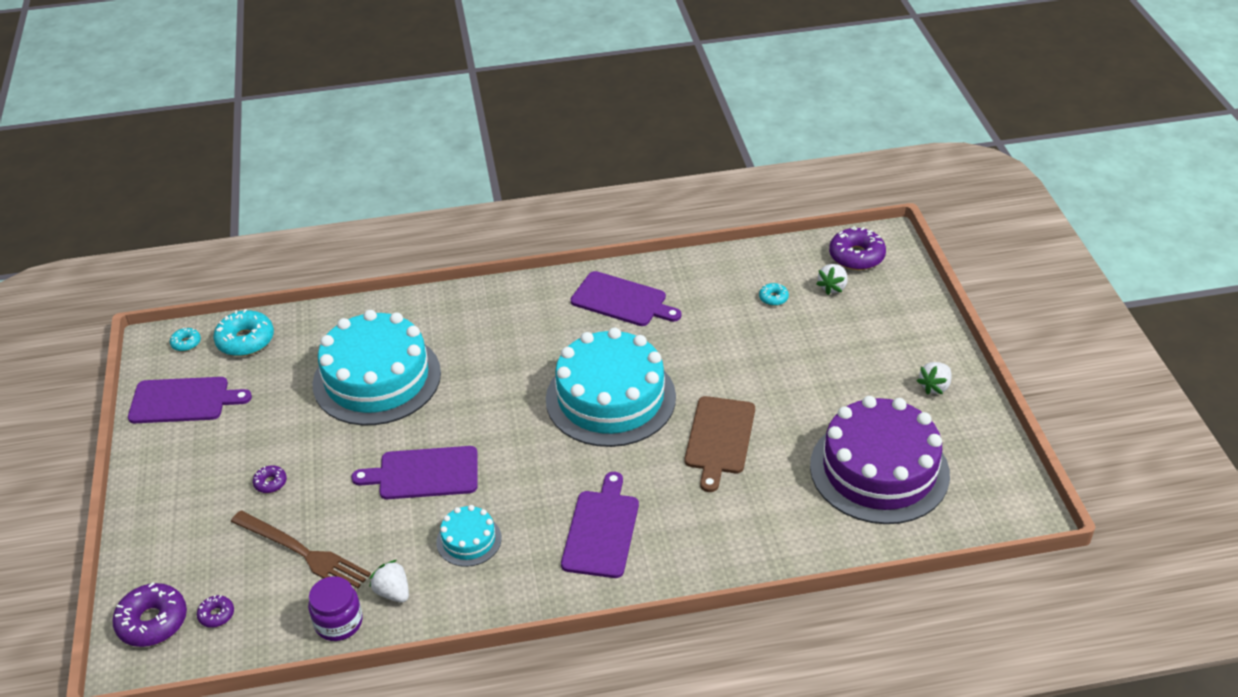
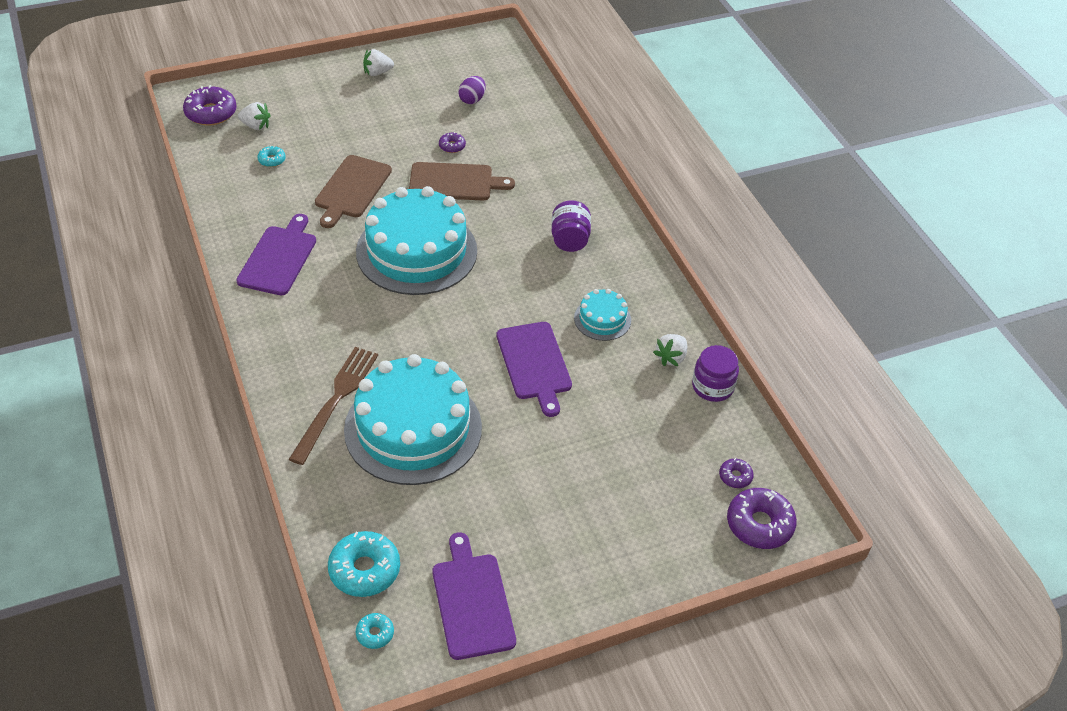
camera: 105 degrees left, 5 degrees up
brown fork [231,510,371,591] -> brown fork moved to [289,347,378,465]
purple donut [253,465,287,493] -> purple donut moved to [439,132,466,153]
purple cutting board [561,472,639,578] -> purple jar [551,200,591,252]
purple cake [810,396,950,524] -> purple egg [458,76,486,104]
white strawberry [917,362,952,395] -> white strawberry turned 135 degrees clockwise [363,49,394,76]
none -> brown cutting board [315,155,392,228]

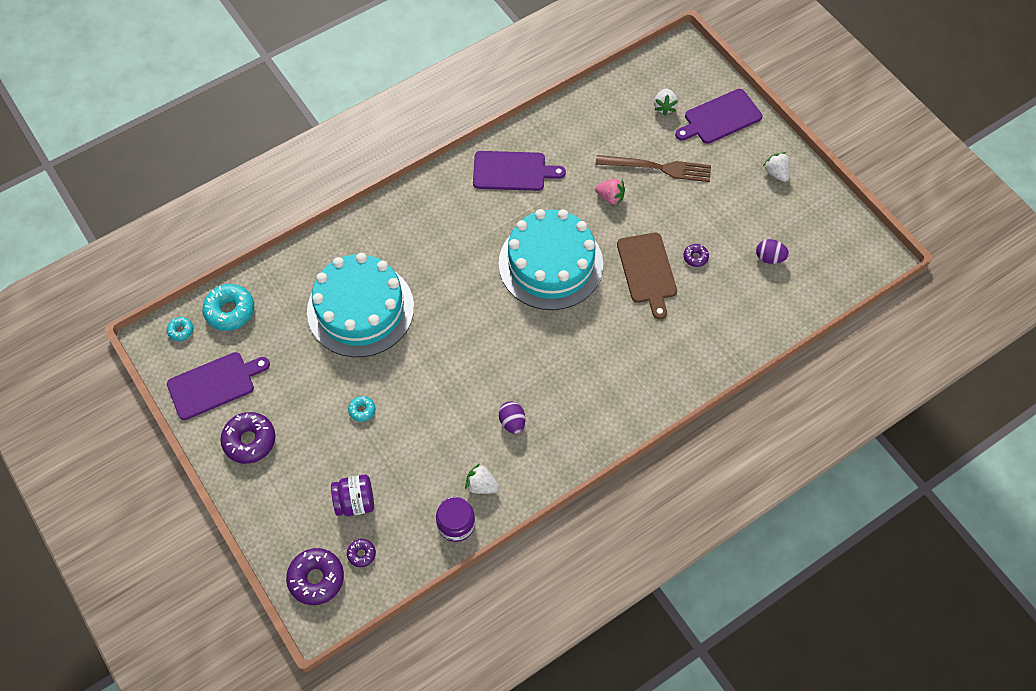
camera: 80 degrees right, 15 degrees up
purple donut [183,85,237,126] -> purple donut moved to [220,412,275,464]
turquoise donut [257,146,286,167] -> turquoise donut moved to [348,396,375,422]
brown fork [289,347,378,465] -> brown fork moved to [595,155,711,182]
brown cutting board [315,155,392,228] -> pink strawberry [595,179,625,205]
purple cutting board [497,322,572,417] -> purple cutting board moved to [675,89,762,144]
purple jar [551,200,591,252] -> purple jar moved to [331,474,374,516]
turquoise cake [574,289,631,341] -> purple egg [499,401,525,434]

